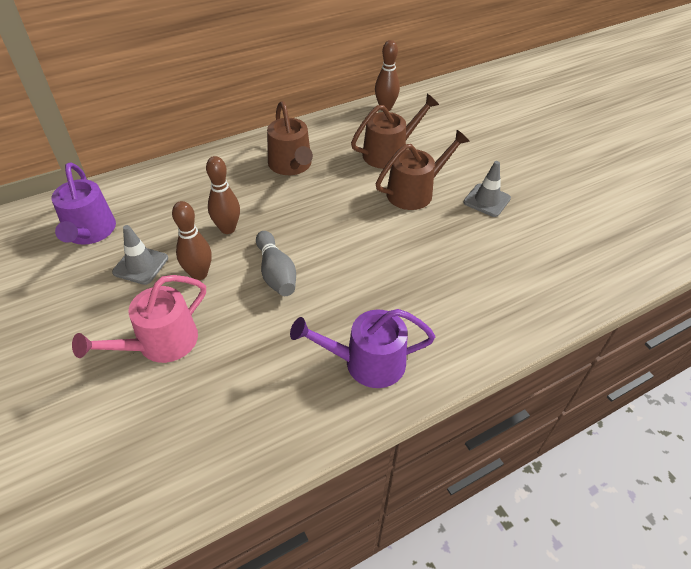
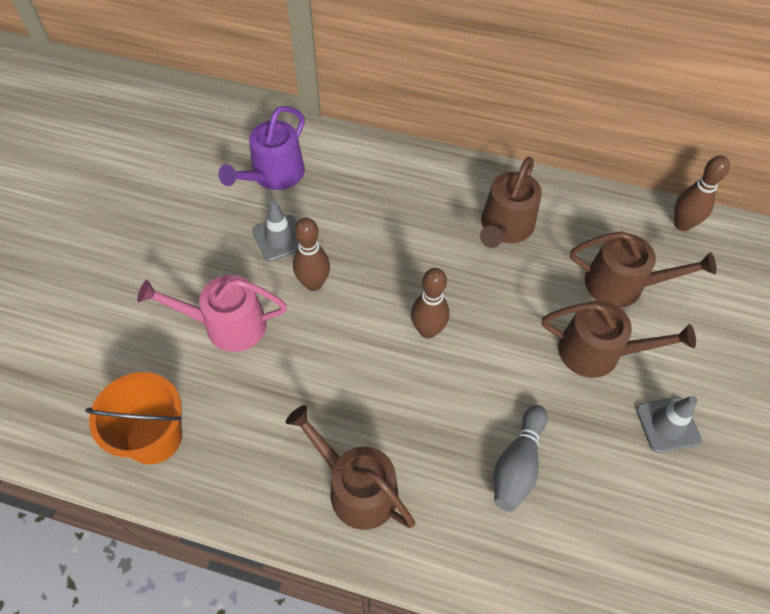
camera: 45 degrees right, 10 degrees up
brown bowling pin [206,156,240,234] -> brown bowling pin moved to [411,268,449,338]
grey bowling pin [256,231,296,296] -> grey bowling pin moved to [494,405,548,512]
purple watering can [290,309,435,388] -> brown watering can [286,405,415,530]
none -> orange bucket [85,372,182,464]

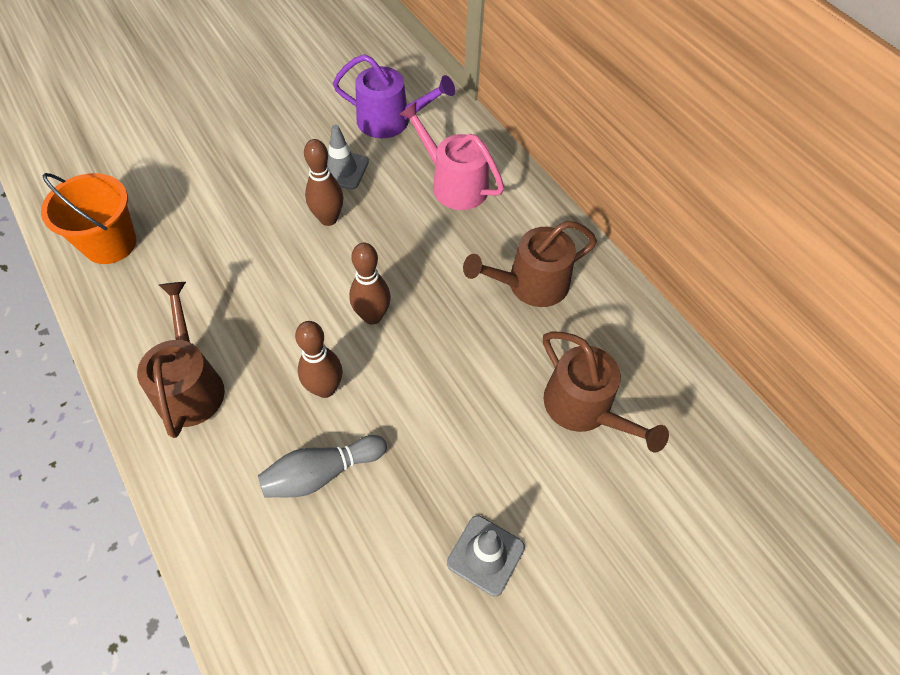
camera: 40 degrees right, 0 degrees up
pink watering can [137,275,287,352] -> pink watering can moved to [399,102,504,210]
purple watering can [218,106,305,190] -> purple watering can turned 150 degrees counterclockwise [333,54,455,138]
brown watering can [542,300,696,378] -> none
brown bowling pin [674,156,730,231] -> brown bowling pin moved to [295,321,342,398]

